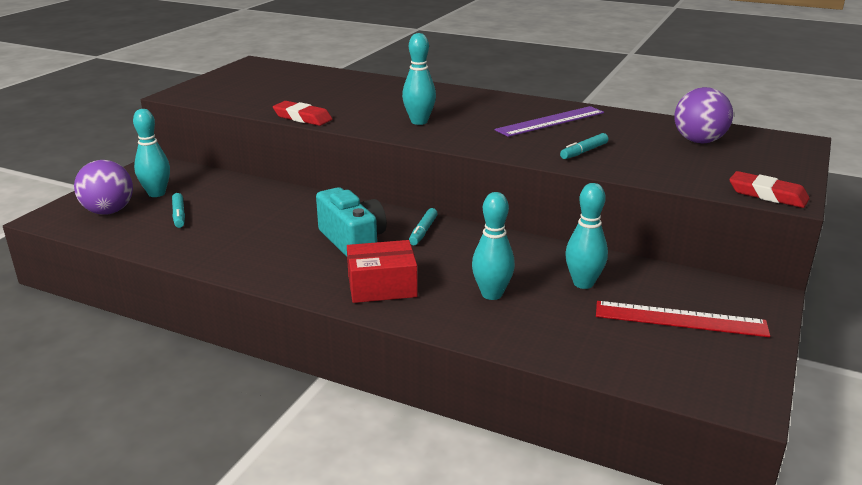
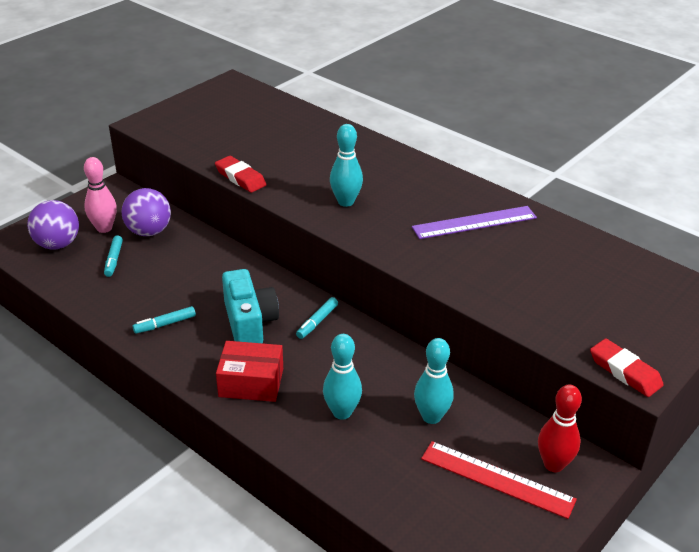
camera: 15 degrees right, 10 degrees up
turquoise bowling pin [133,109,170,197] -> pink bowling pin [84,157,117,233]
turquoise marker [560,133,608,159] -> turquoise marker moved to [132,306,196,334]
purple ball [674,87,733,143] -> purple ball moved to [122,188,171,236]
none -> red bowling pin [538,385,582,472]

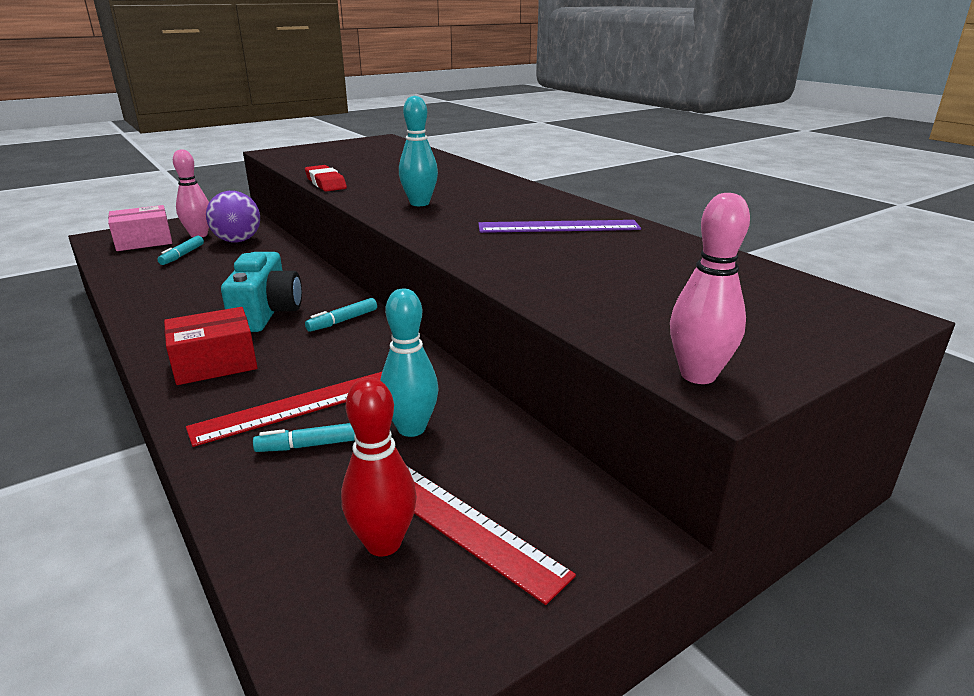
camera: 15 degrees right, 10 degrees down
purple ball [27,200,79,250] -> pink box [108,205,172,251]
turquoise marker [132,306,196,334] -> turquoise marker moved to [253,423,355,452]
red box [216,341,283,402] -> red box turned 45 degrees counterclockwise [164,307,258,385]
turquoise bowling pin [323,334,362,420] -> red ruler [186,372,382,447]
red bowling pin [538,385,582,472] -> red bowling pin moved to [341,377,417,556]
red eraser [590,338,664,397] -> pink bowling pin [670,193,750,384]

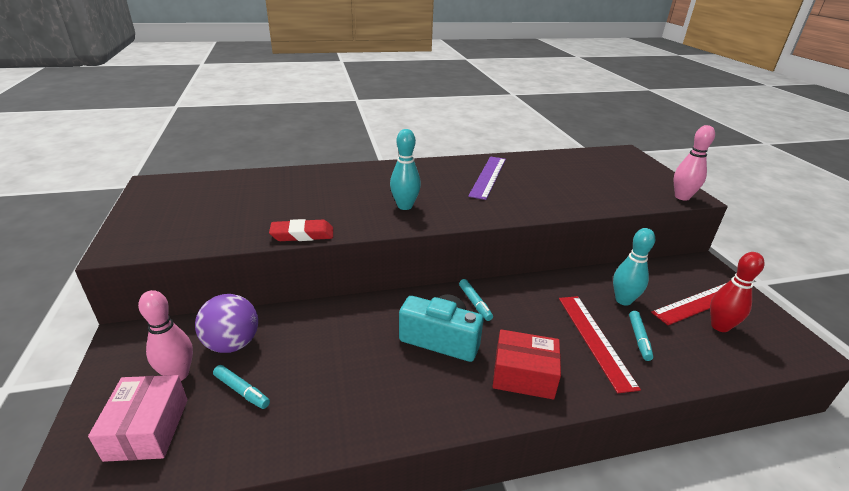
camera: 70 degrees left, 5 degrees up
red box [164,307,258,385] -> red box turned 75 degrees counterclockwise [493,329,561,400]

